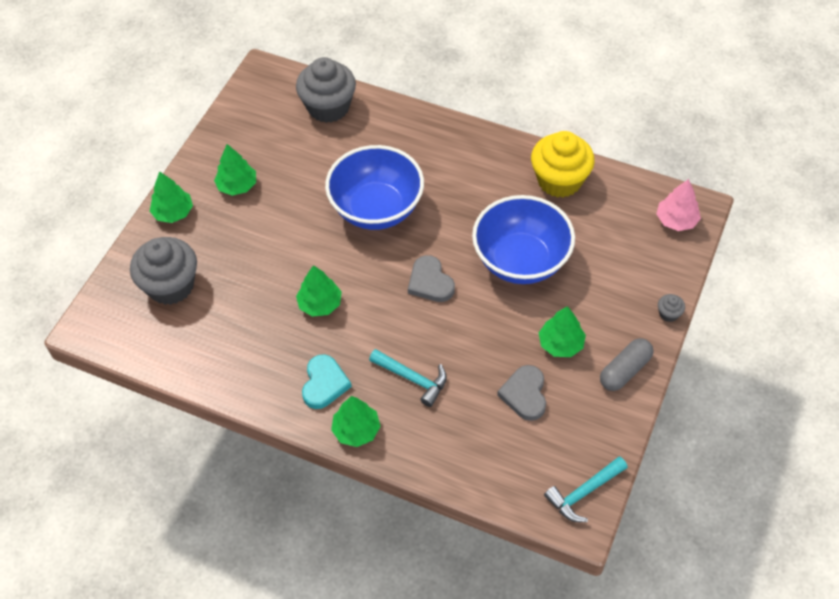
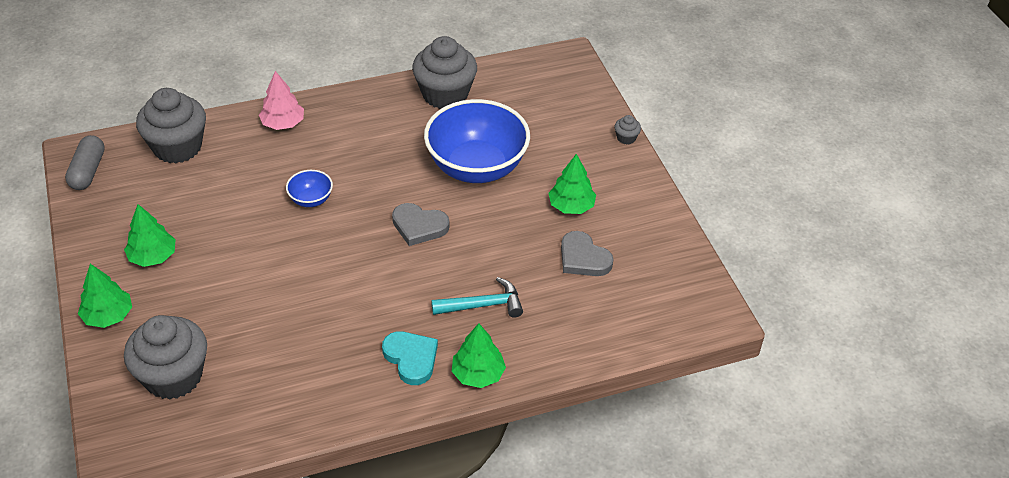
camera: 45 degrees left, 10 degrees down
green tree [296,265,342,317] -> none
blue bowl [325,145,424,230] -> blue bowl [286,170,333,207], size x0.43
yellow cupcake [531,131,595,198] -> grey cupcake [412,36,477,109]
turquoise hammer [544,456,628,522] -> none
grey capsule [600,338,653,391] -> grey capsule moved to [65,135,105,190]
pink tree [656,179,701,231] -> pink tree moved to [259,71,304,130]

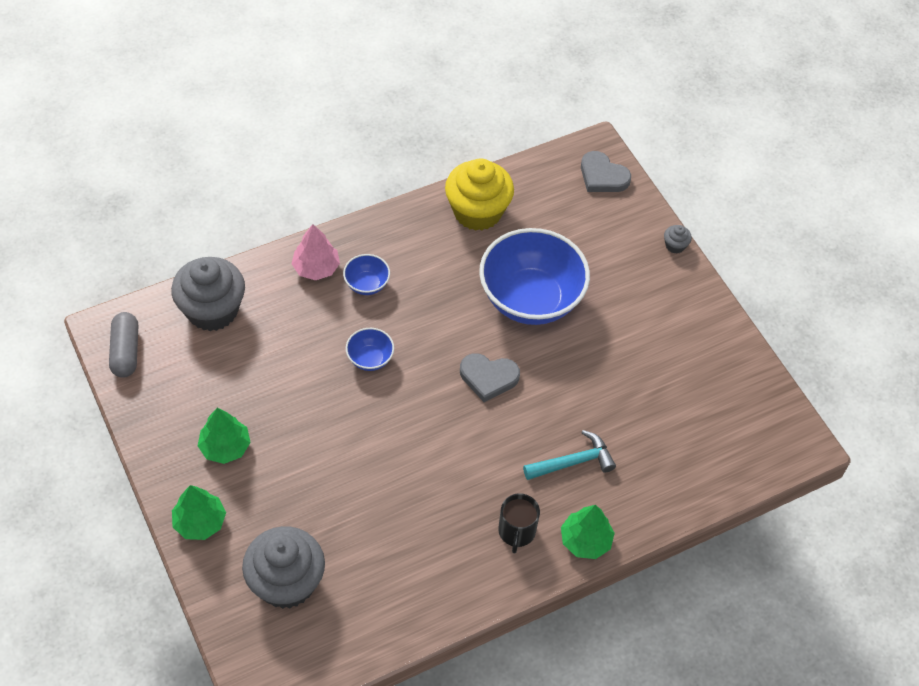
camera: 10 degrees left, 10 degrees up
turquoise heart [382,331,438,385] -> black mug [498,493,540,553]
grey cupcake [412,36,477,109] -> yellow cupcake [445,158,514,231]
green tree [548,154,596,214] -> none
grey heart [561,231,614,276] -> grey heart moved to [581,151,631,192]
none -> blue bowl [343,254,390,295]

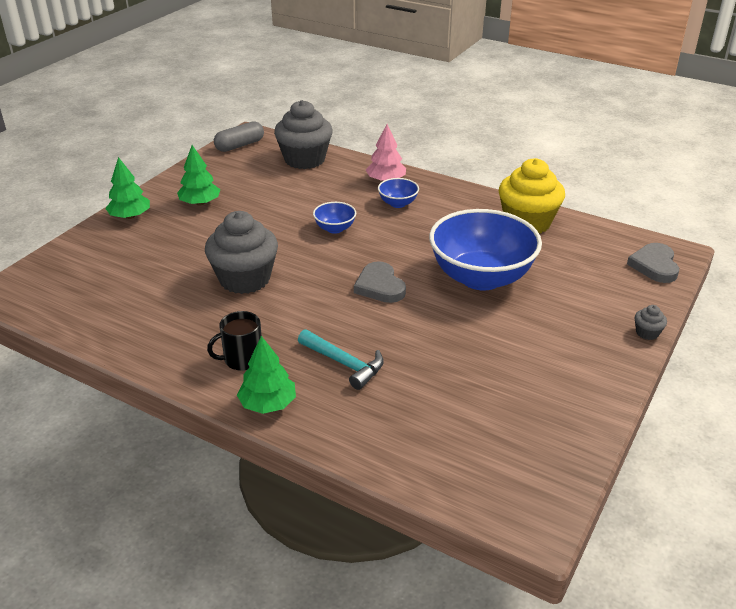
camera: 60 degrees right, 20 degrees down
grey cupcake [242,526,325,609] -> grey cupcake moved to [205,211,278,294]

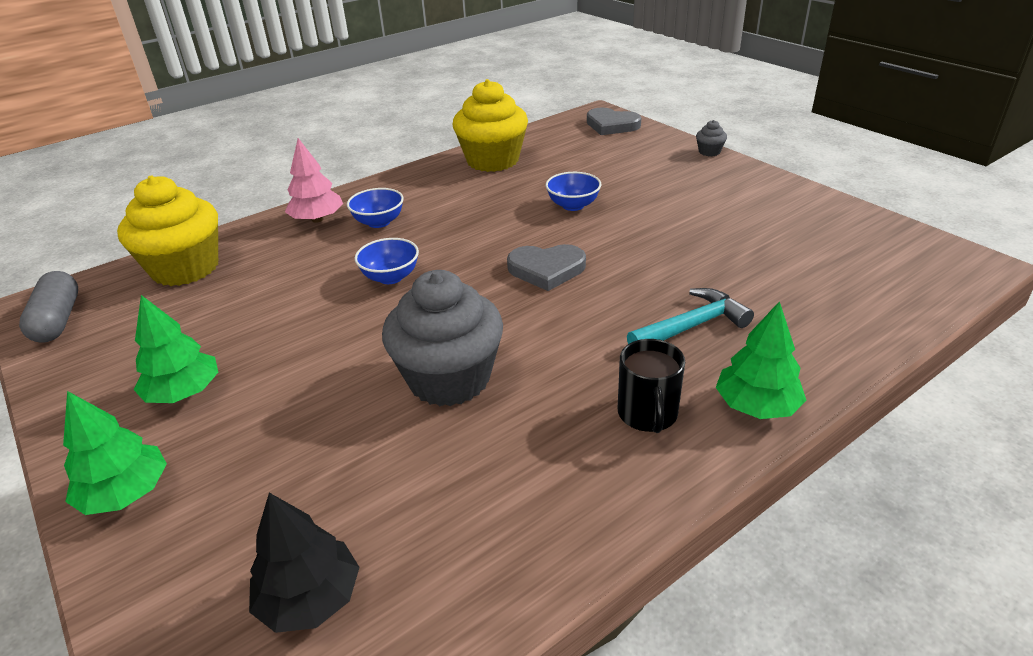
camera: 65 degrees left, 0 degrees up
grey cupcake [274,100,333,169] -> yellow cupcake [117,176,218,286]
blue bowl [429,209,542,291] -> blue bowl [546,172,601,211], size x0.43
none -> black tree [249,493,360,633]

